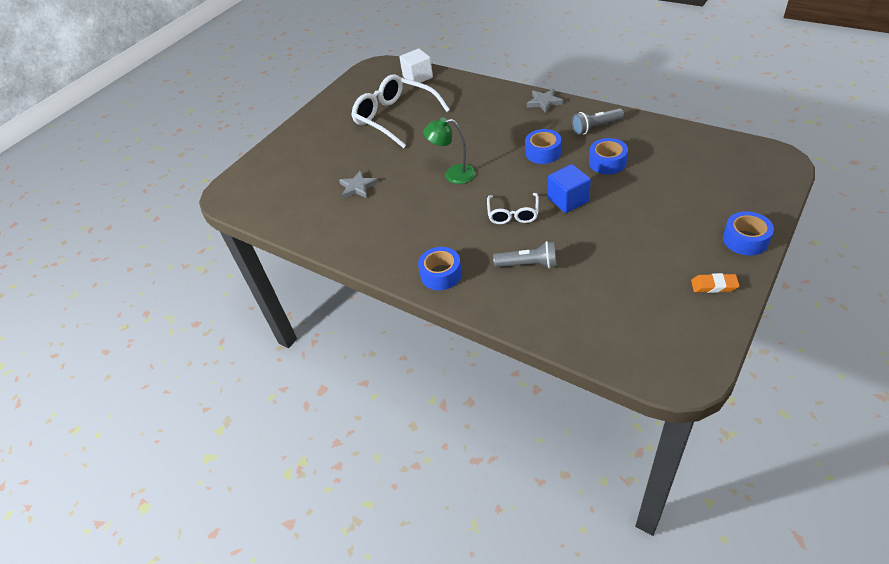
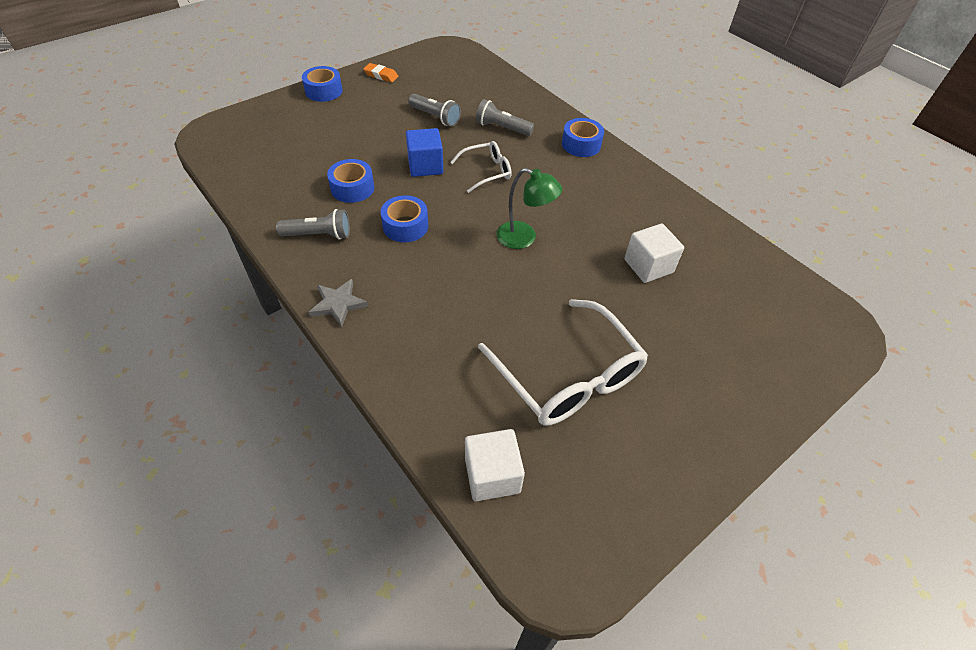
camera: 170 degrees left, 5 degrees up
grey star [339,170,379,199] -> white cube [624,224,684,283]
white glasses [487,193,539,224] -> white glasses turned 45 degrees clockwise [450,141,512,193]
none -> grey flashlight [408,94,461,127]

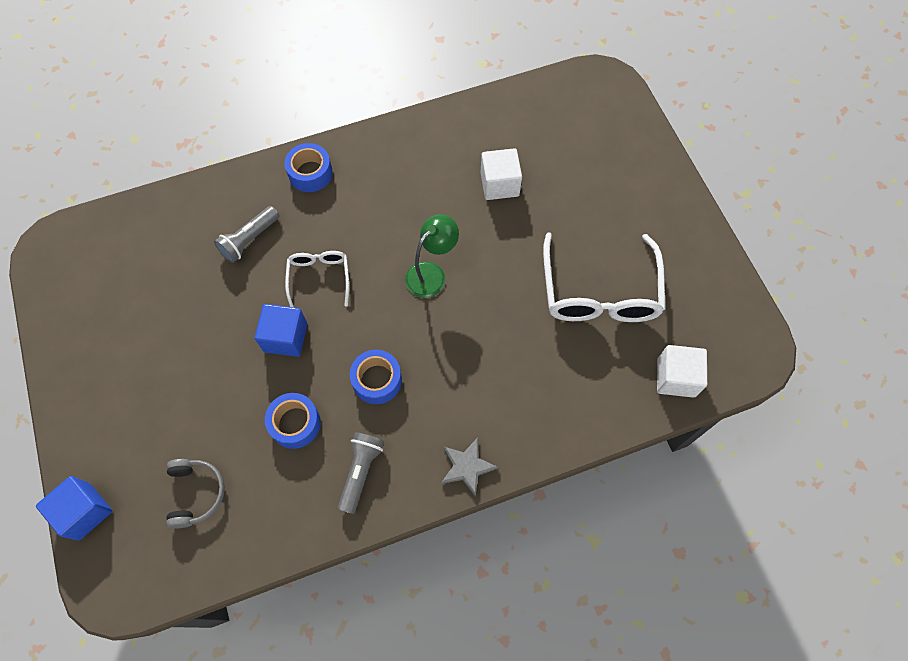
camera: 70 degrees left, 15 degrees up
blue tape [302,66,343,102] -> none
orange eraser [363,63,398,82] -> none
grey flashlight [408,94,461,127] -> none
white glasses [478,299,648,426] -> white glasses turned 105 degrees clockwise [543,233,666,322]
none -> blue cube [36,476,112,541]
none -> grey headphones [166,459,225,529]

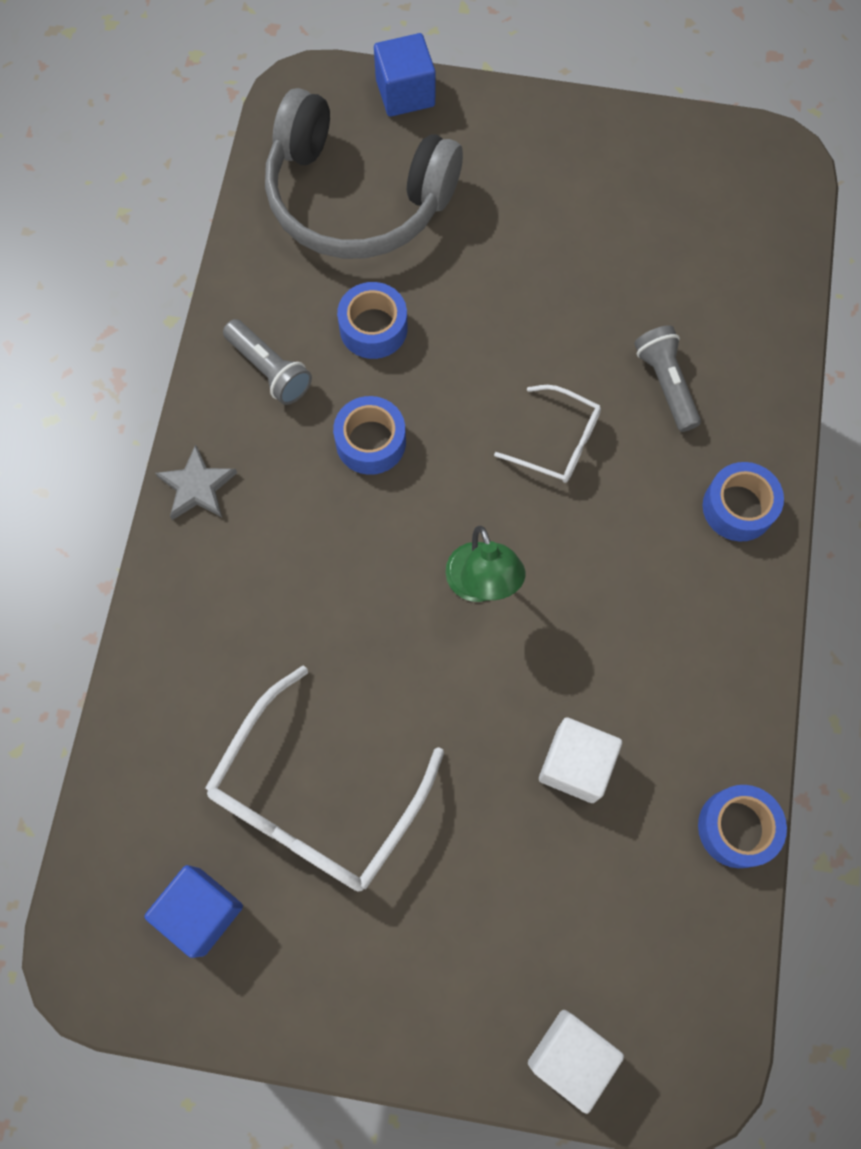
camera: 120 degrees right, 5 degrees up
grey headphones [166,459,225,529] -> grey headphones [265,88,463,259], size x2.24
blue cube [255,304,307,357] -> blue cube moved to [144,865,243,958]
white glasses [543,233,666,322] -> white glasses turned 90 degrees counterclockwise [205,665,444,892]
white cube [657,345,707,398] -> white cube moved to [528,1010,624,1114]
none -> blue tape [698,785,787,868]

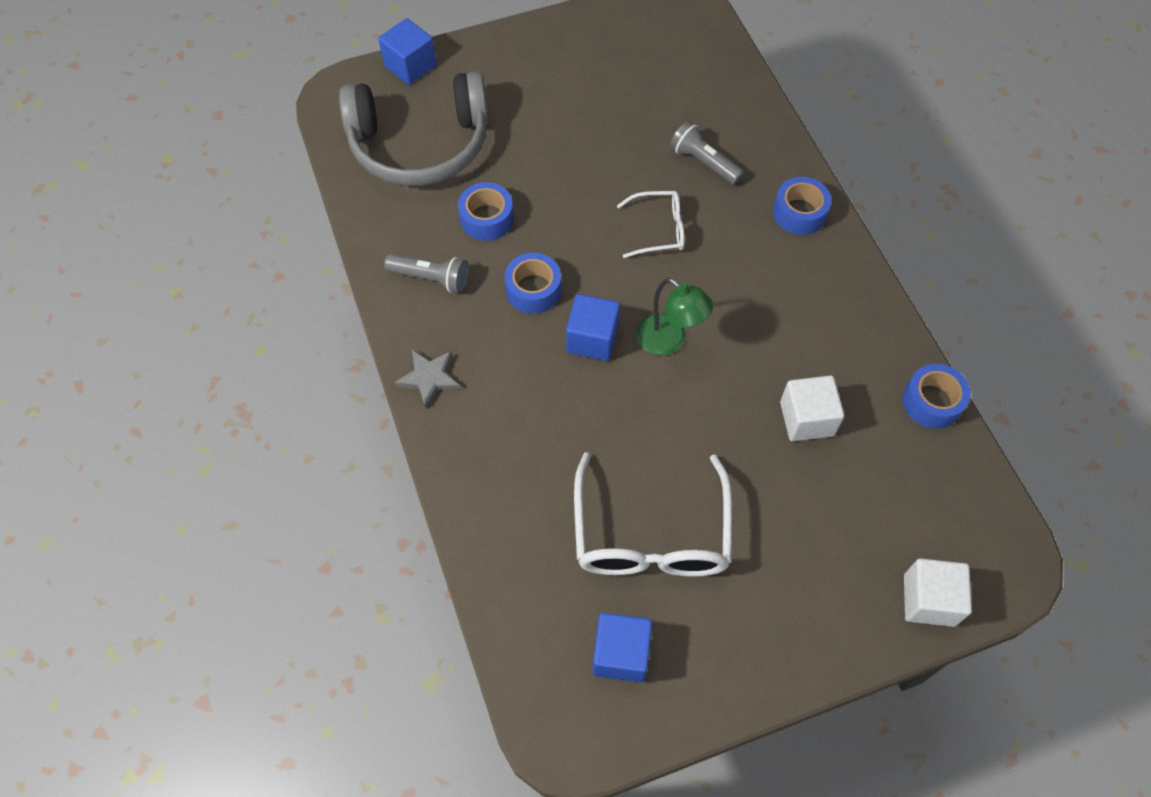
camera: 30 degrees left, 10 degrees down
none -> blue cube [566,294,620,361]

